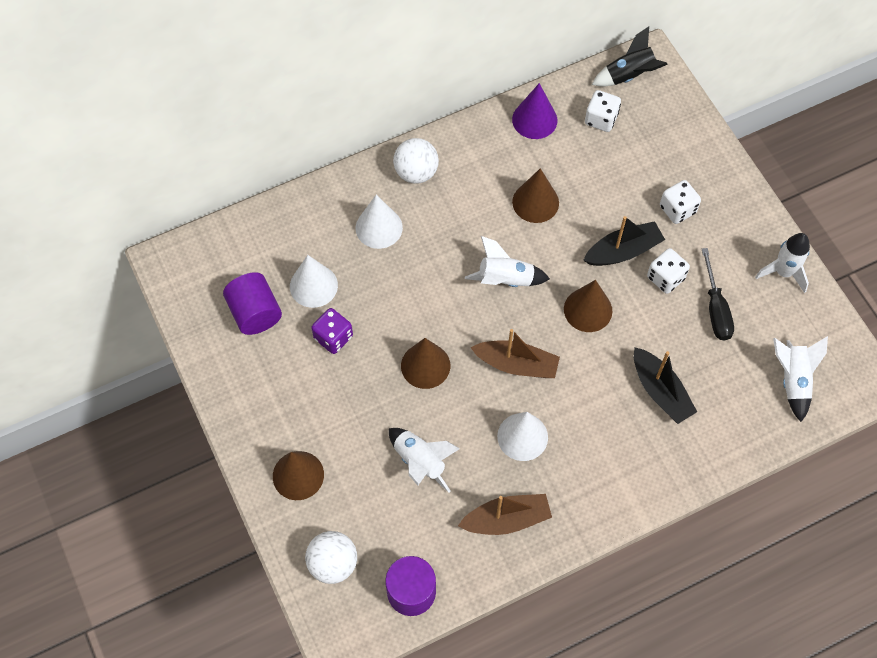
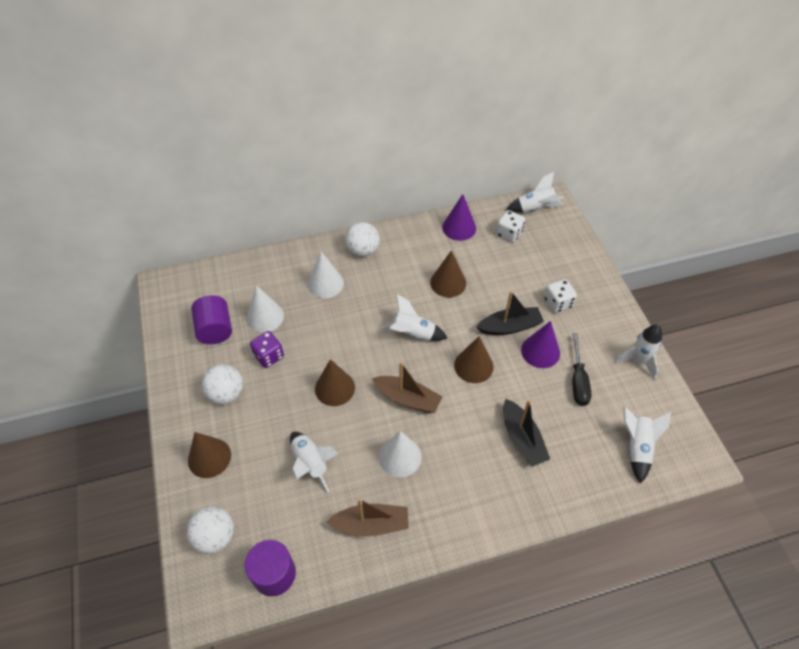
camera: 10 degrees right, 10 degrees down
black rocket [592,26,668,87] -> white rocket [506,172,564,213]
white dice [647,248,690,294] -> purple cone [521,321,560,368]
none -> white ball [202,364,243,404]

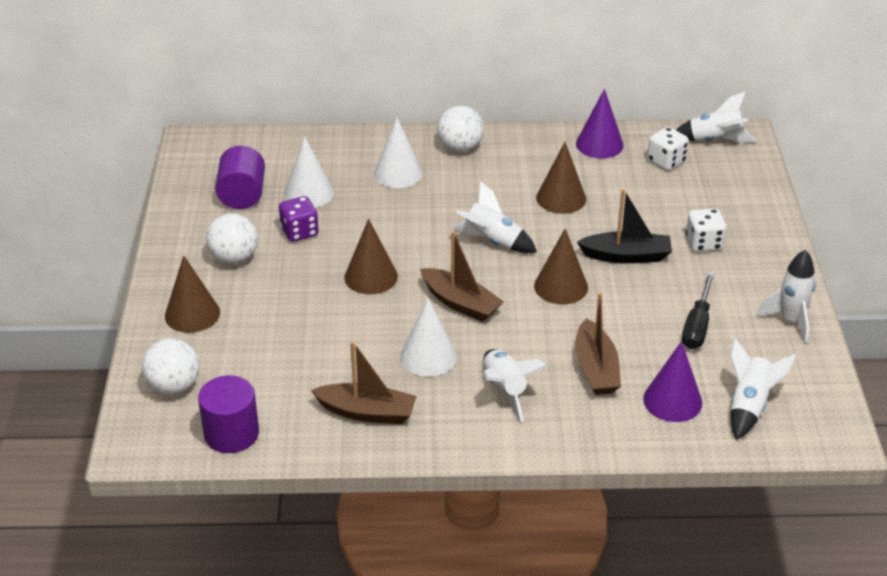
camera: 15 degrees right, 15 degrees down
white rocket [290,432,340,493] -> white rocket moved to [483,349,548,422]
black boat [503,399,550,467] -> brown boat [575,292,621,395]
purple cone [521,321,560,368] -> purple cone moved to [643,341,702,422]

